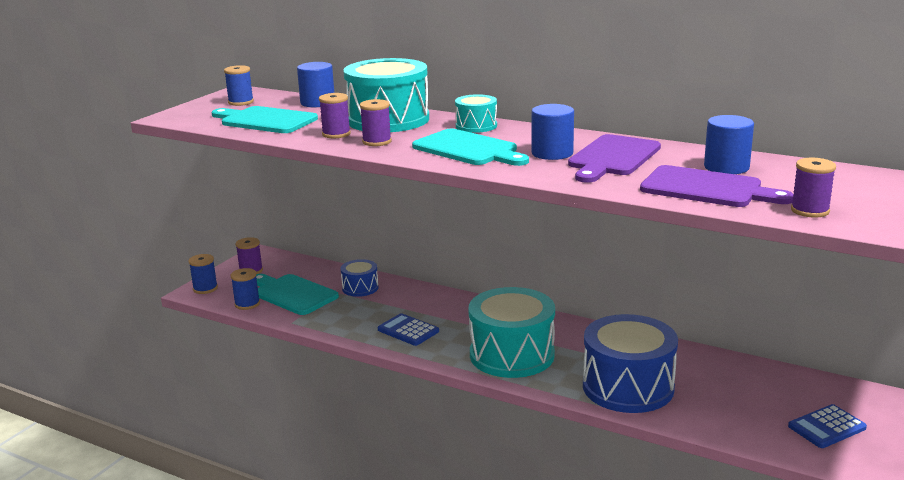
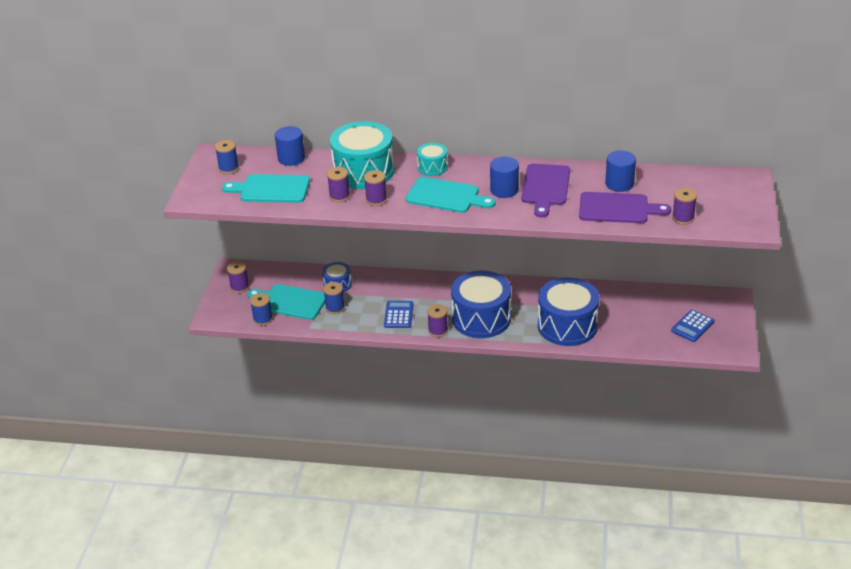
camera: 20 degrees left, 15 degrees up
blue spool [189,254,218,294] -> blue spool moved to [323,282,345,314]
blue calculator [378,313,439,346] -> blue calculator turned 75 degrees clockwise [384,301,413,328]
turquoise drum [469,287,555,378] -> blue drum [451,271,511,338]
none -> purple spool [427,304,448,337]

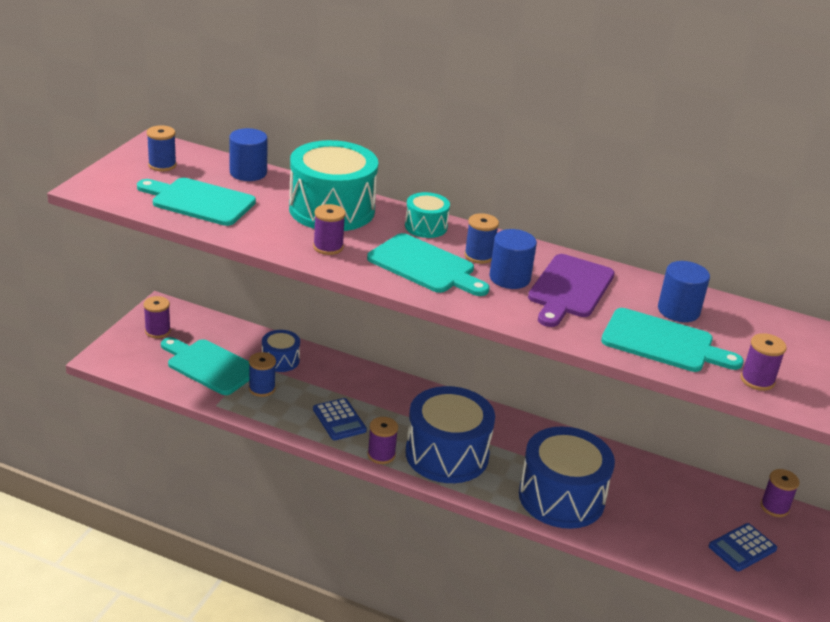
camera: 10 degrees right, 5 degrees down
blue spool [250,293,273,326] -> blue spool moved to [464,213,499,264]
purple spool [327,167,350,202] -> purple spool moved to [761,469,799,517]
blue calculator [384,301,413,328] -> blue calculator turned 135 degrees clockwise [313,398,367,440]
purple cutting board [579,192,671,223] -> turquoise cutting board [601,308,744,372]

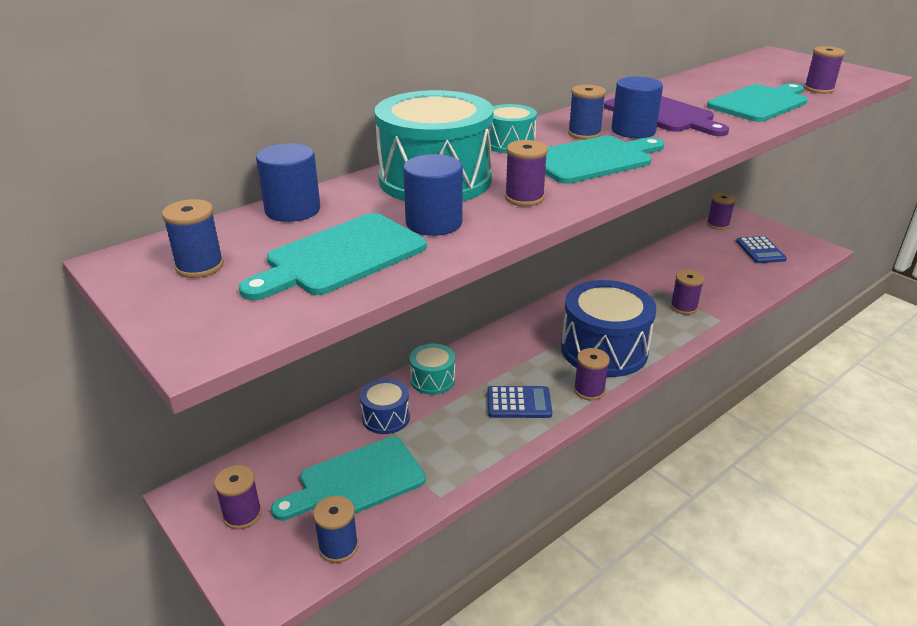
camera: 60 degrees left, 0 degrees up
blue spool [249,352,276,397] -> blue spool moved to [313,496,358,563]
blue drum [519,426,615,529] -> purple spool [670,270,704,315]
blue cylinder [658,261,710,322] -> blue cylinder moved to [403,154,463,236]
none -> turquoise drum [410,344,455,395]

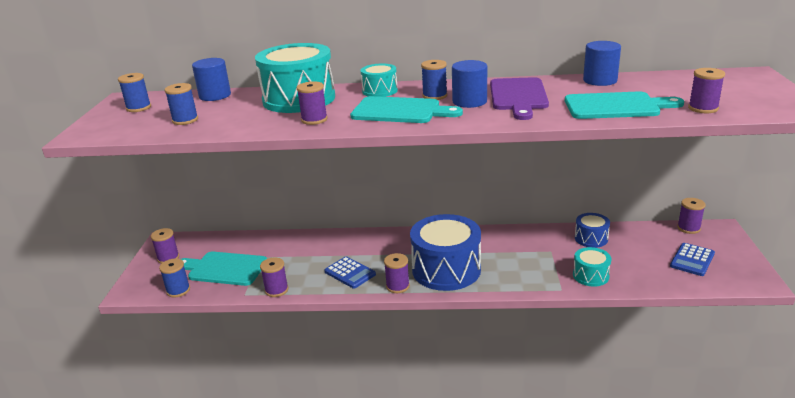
camera: 45 degrees right, 5 degrees down
turquoise cutting board [239,213,427,300] -> blue spool [164,83,198,125]
blue drum [360,379,410,434] -> blue drum moved to [575,213,610,248]
blue cylinder [403,154,463,236] -> blue cylinder moved to [583,41,621,86]
turquoise drum [410,344,455,395] -> turquoise drum moved to [573,247,612,287]
purple spool [670,270,704,315] -> purple spool moved to [260,258,288,297]

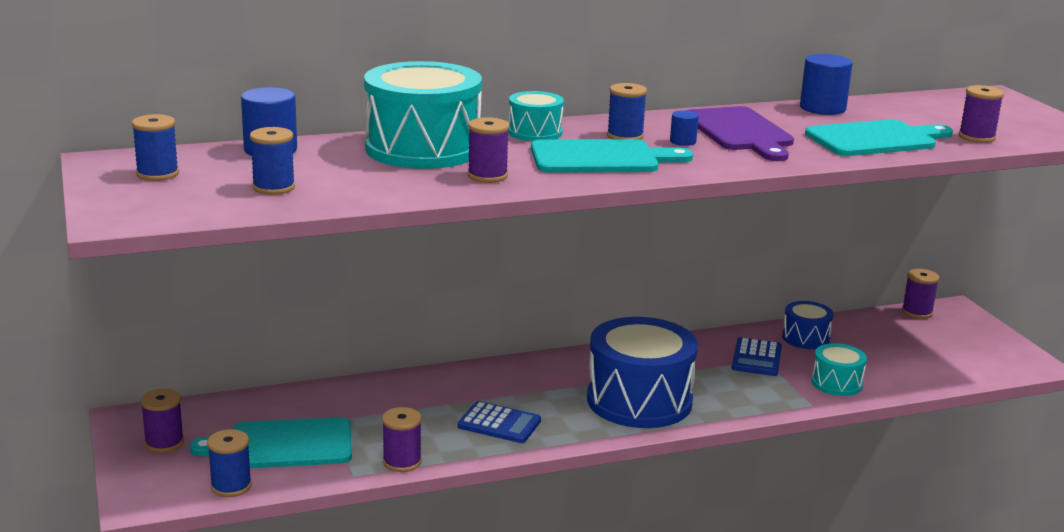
camera: 25 degrees left, 5 degrees down
purple spool [384,253,410,293] -> none
blue cylinder [452,60,487,108] -> blue cylinder [670,110,699,146], size x0.53
blue calculator [670,243,715,276] -> blue calculator moved to [732,337,782,376]

